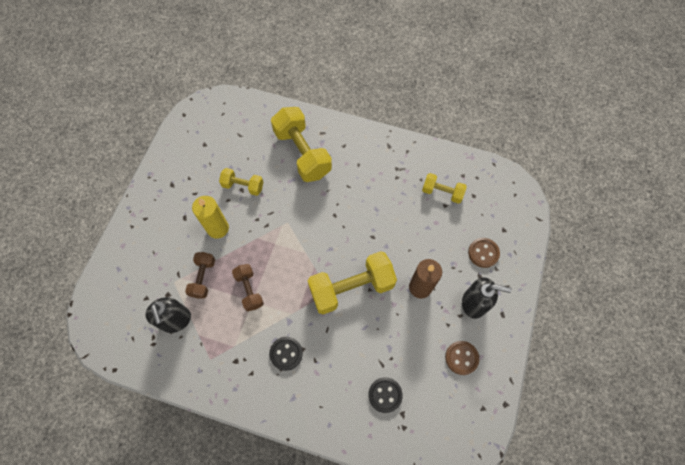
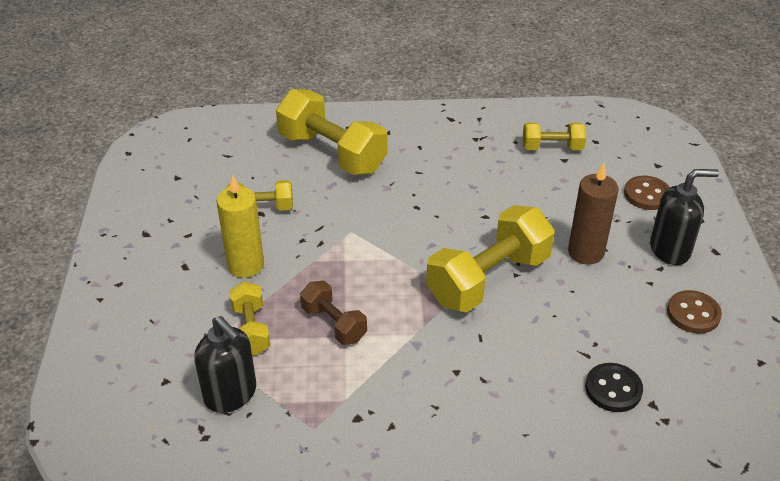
camera: 20 degrees left, 25 degrees down
brown dumbbell [185,252,215,299] -> yellow dumbbell [229,282,270,355]
black button [269,337,303,371] -> none

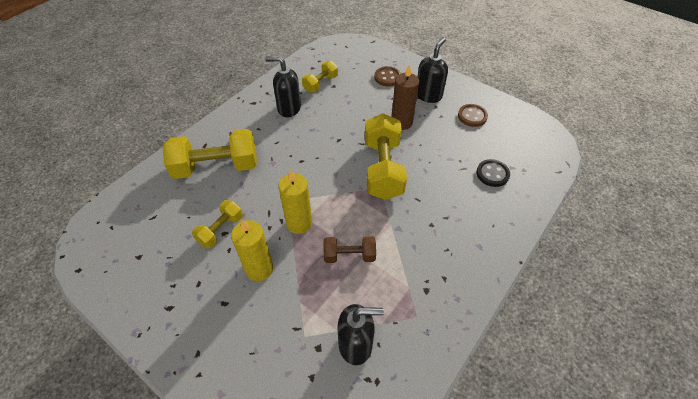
camera: 50 degrees left, 10 degrees up
yellow dumbbell [229,282,270,355] -> none
none -> black soap dispenser [265,56,301,117]
none -> yellow candle [278,170,312,234]

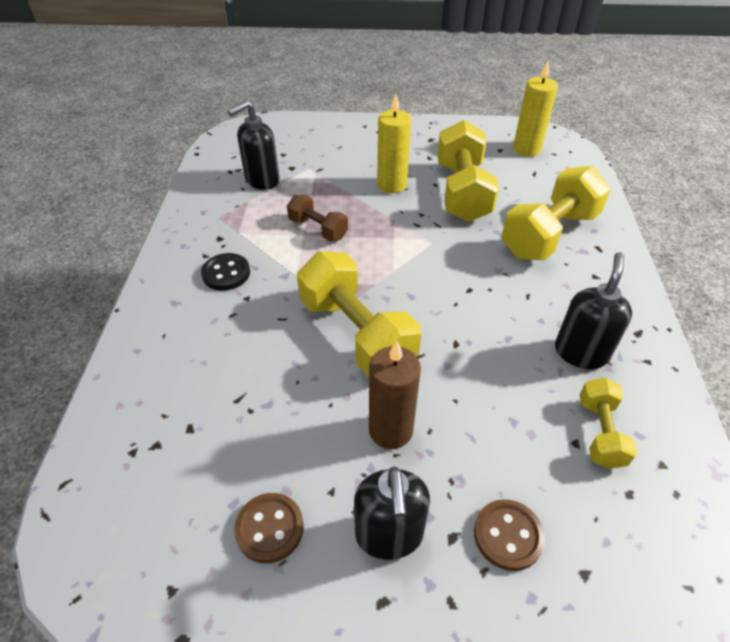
camera: 145 degrees right, 5 degrees down
yellow dumbbell [192,200,243,248] -> yellow dumbbell [437,120,499,222], size x1.86
black soap dispenser [265,56,301,117] -> black soap dispenser turned 45 degrees counterclockwise [555,252,632,369]
yellow candle [278,170,312,234] -> yellow candle moved to [513,61,558,157]
brown dumbbell [323,236,376,263] -> brown dumbbell turned 75 degrees clockwise [287,194,348,241]
black button [476,159,510,187] -> black button moved to [201,253,250,291]

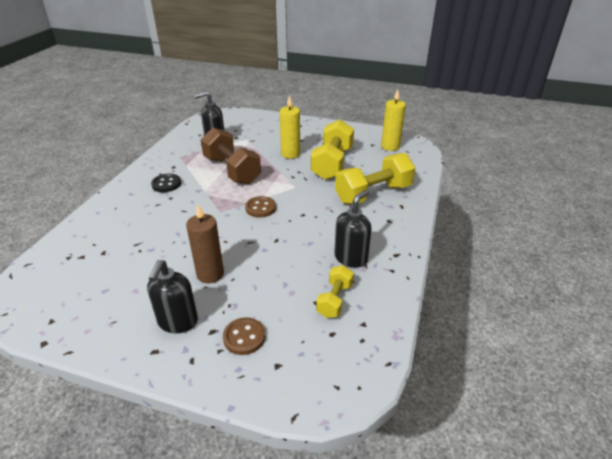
camera: 15 degrees right, 10 degrees down
brown button [234,493,304,563] -> brown button moved to [245,196,276,218]
brown dumbbell [287,194,348,241] -> brown dumbbell [201,128,261,184], size x1.86
yellow dumbbell [297,251,421,377] -> none

